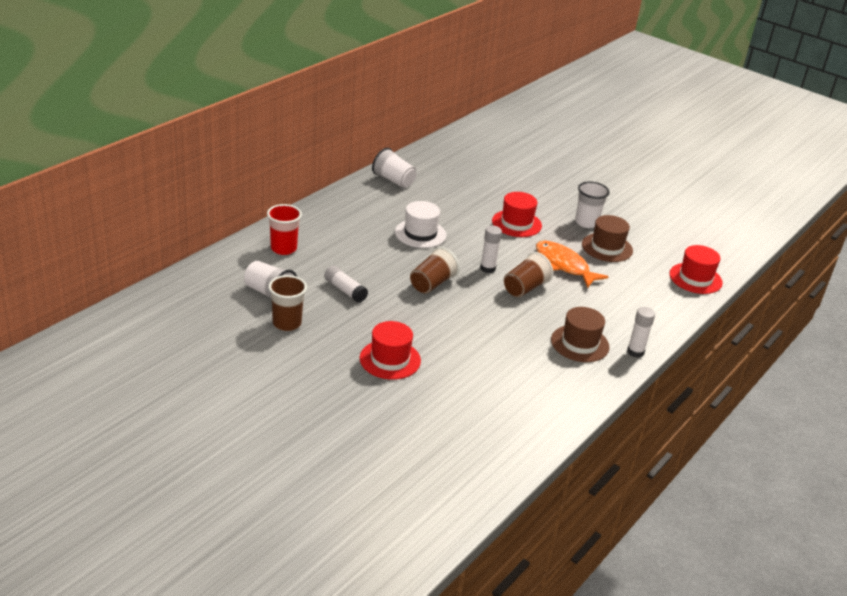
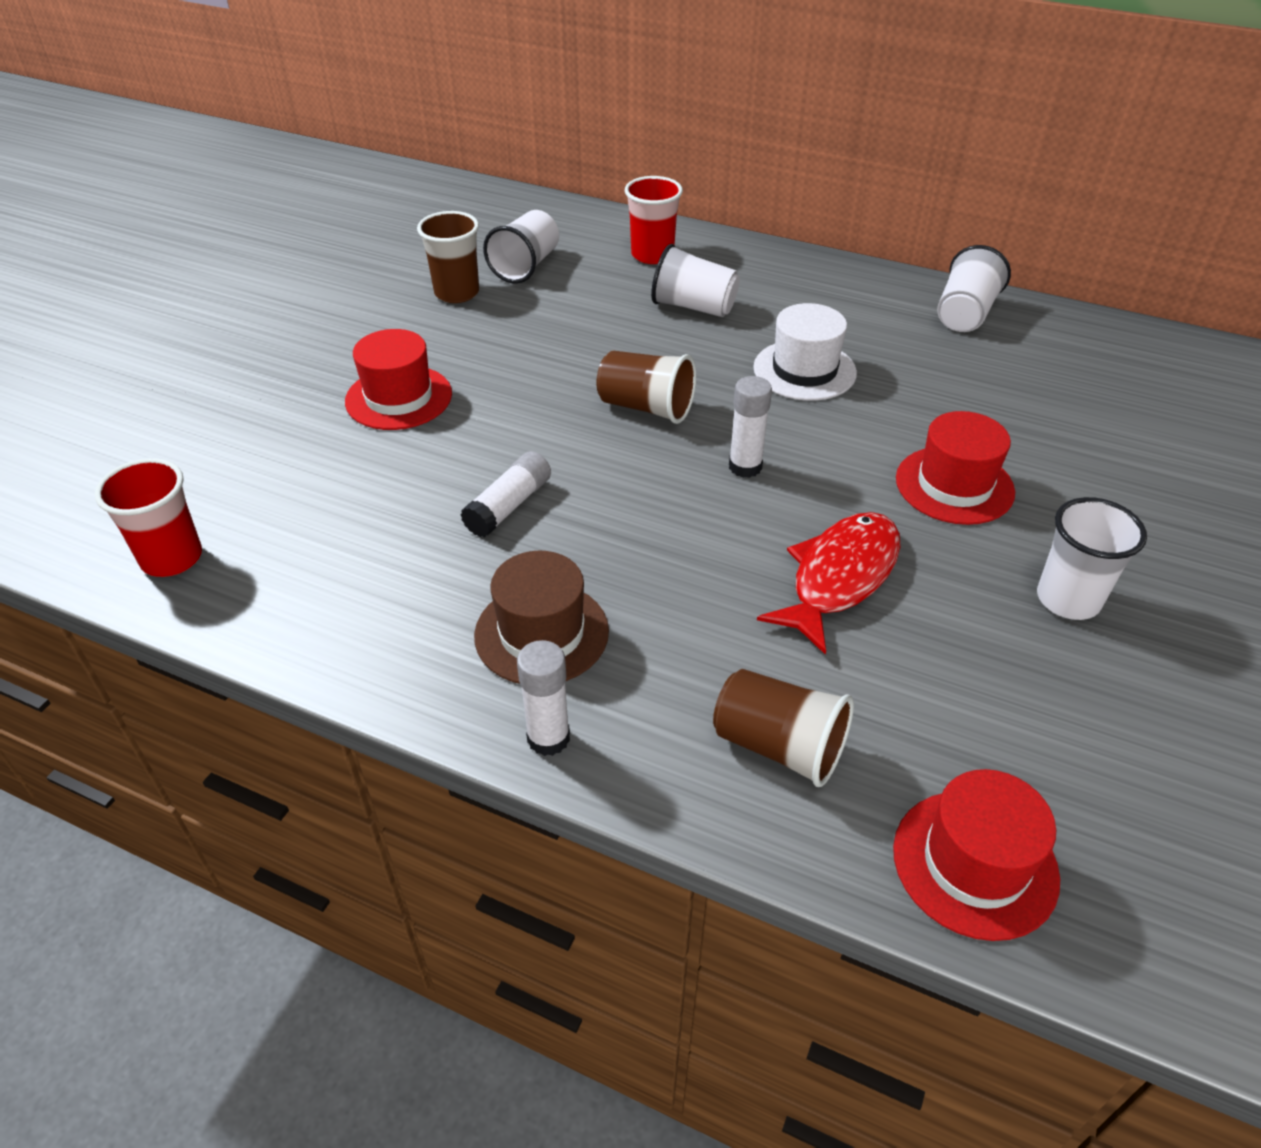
camera: 80 degrees right, 10 degrees up
white glue stick [324,266,368,303] -> white glue stick moved to [460,451,551,537]
brown cup [504,252,554,297] -> brown cup moved to [713,669,854,787]
orange fish [536,241,609,288] -> red fish [757,512,901,655]
brown hat [582,215,633,262] -> none
none -> red cup [95,458,202,577]
none -> white cup [651,244,740,317]

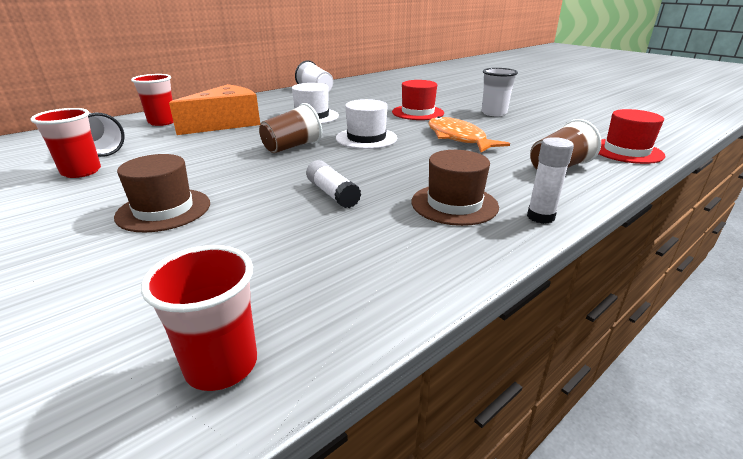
camera: 65 degrees left, 15 degrees down
red hat [345,329,452,430] -> brown hat [114,154,210,232]
brown cup [417,211,479,303] -> red cup [31,108,101,178]
white cup [651,244,740,317] -> orange cheese [169,84,260,135]
white glue stick [729,376,772,478] -> white hat [336,99,397,149]
red fish [757,512,901,655] -> orange fish [428,116,510,152]

